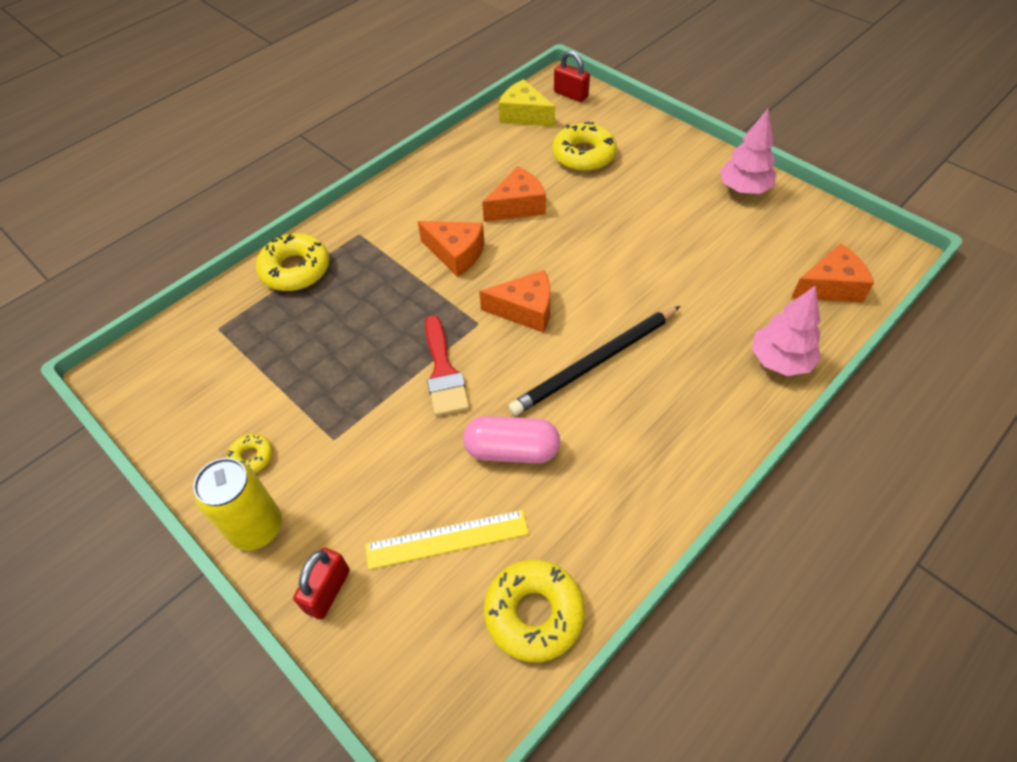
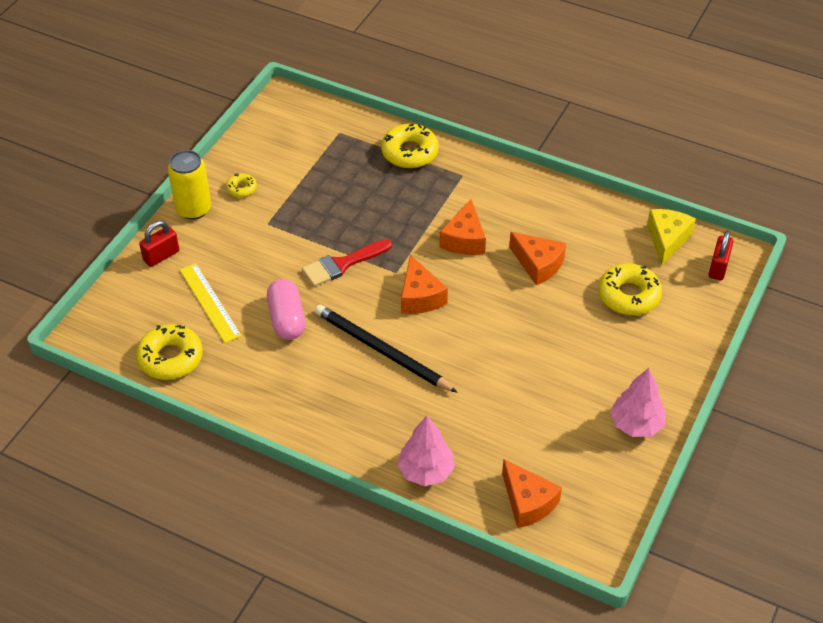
camera: 70 degrees right, 5 degrees down
red padlock [293,548,350,619] -> red padlock turned 45 degrees counterclockwise [139,221,179,267]

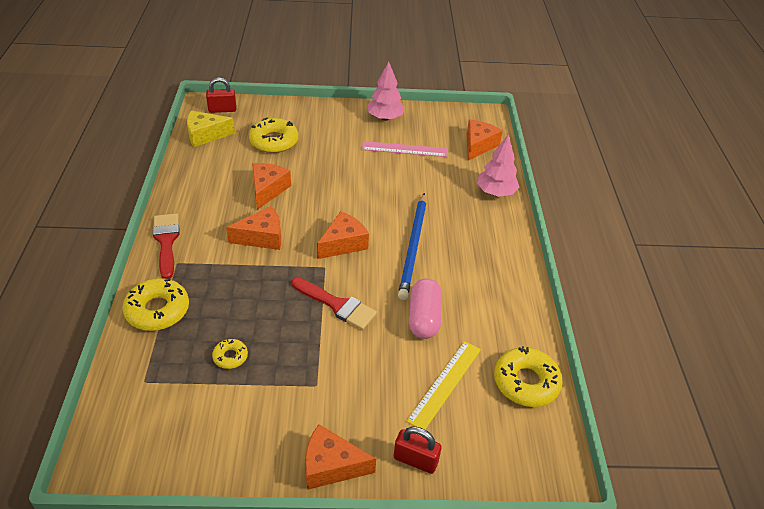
camera: 120 degrees left, 5 degrees down
yellow can [168,150,211,220] -> orange cheese [305,424,376,490]
yellow donut [226,173,257,197] -> yellow donut moved to [212,339,248,369]
pink capsule [267,279,305,340] -> pink capsule turned 45 degrees counterclockwise [409,278,442,339]
black pencil [315,305,458,393] -> blue pencil [398,193,426,300]
none -> red brush [153,213,180,279]
none -> pink ruler [362,141,447,157]

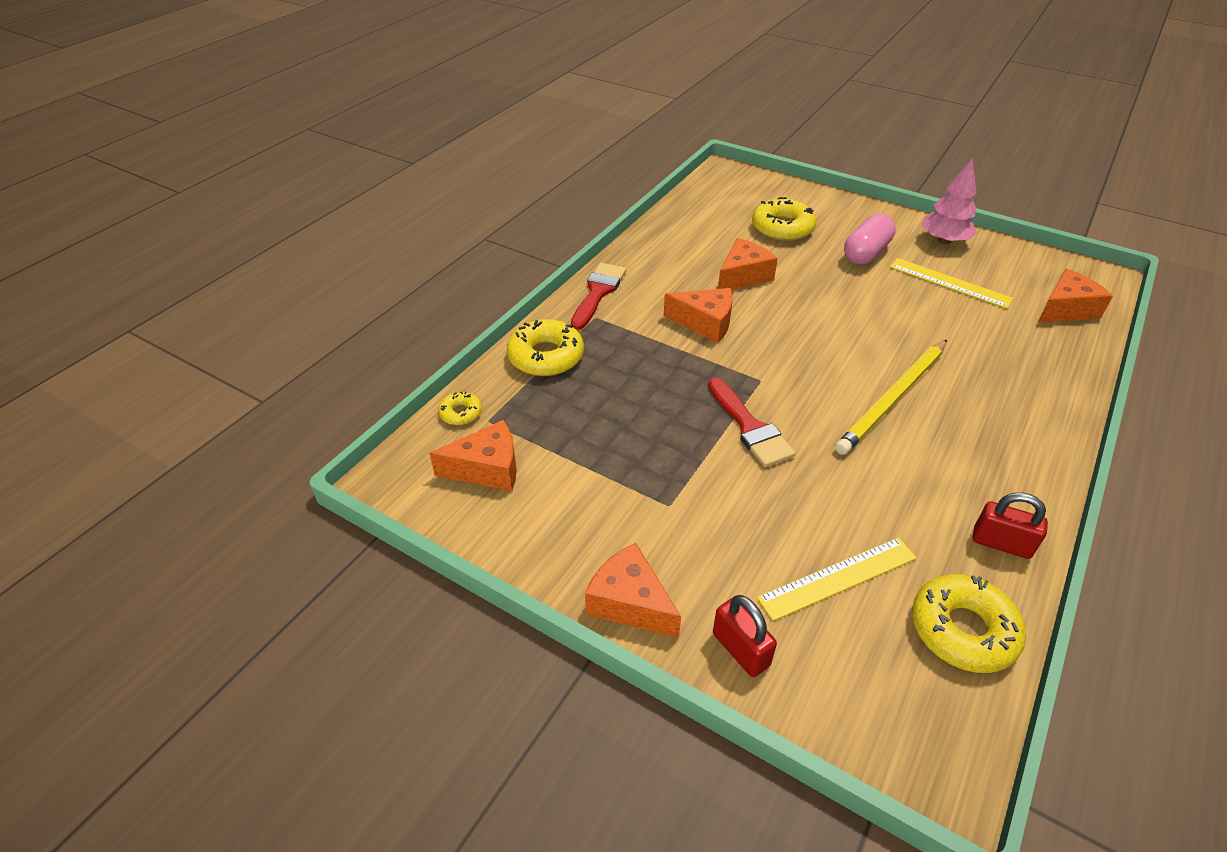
camera: 35 degrees right, 0 degrees up
yellow cheese [187,110,235,147] -> none
red padlock [206,78,236,113] -> red padlock moved to [973,492,1048,559]
yellow donut [212,339,248,369] -> yellow donut moved to [438,391,482,425]
orange cheese [317,211,369,259] -> orange cheese moved to [429,420,517,491]
pink ruler [362,141,447,157] -> yellow ruler [890,258,1014,309]
blue pencil [398,193,426,300] -> yellow pencil [835,340,947,455]
pink capsule [409,278,442,339] -> pink capsule moved to [844,214,896,265]
pink tree [477,135,519,197] -> none

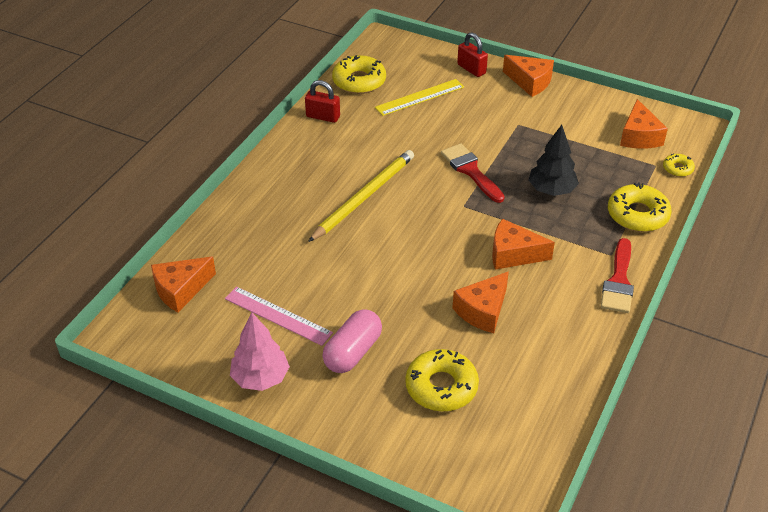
camera: 175 degrees right, 0 degrees up
orange cheese [429,420,517,491] -> orange cheese turned 75 degrees counterclockwise [620,99,668,149]
yellow ruler [890,258,1014,309] -> pink ruler [225,286,333,346]
none -> black tree [529,125,579,196]

